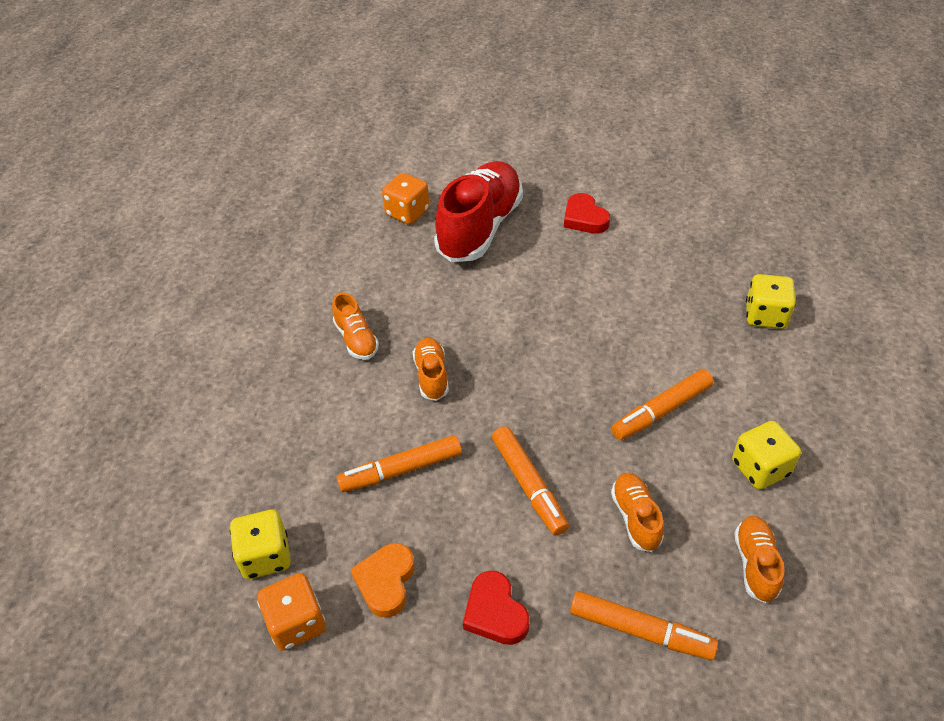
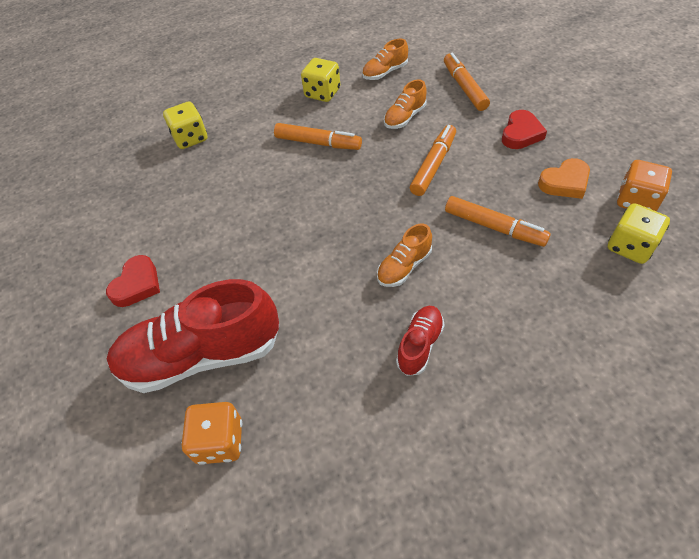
camera: 125 degrees left, 5 degrees up
orange shoe [332,293,379,360] -> red shoe [396,306,445,376]

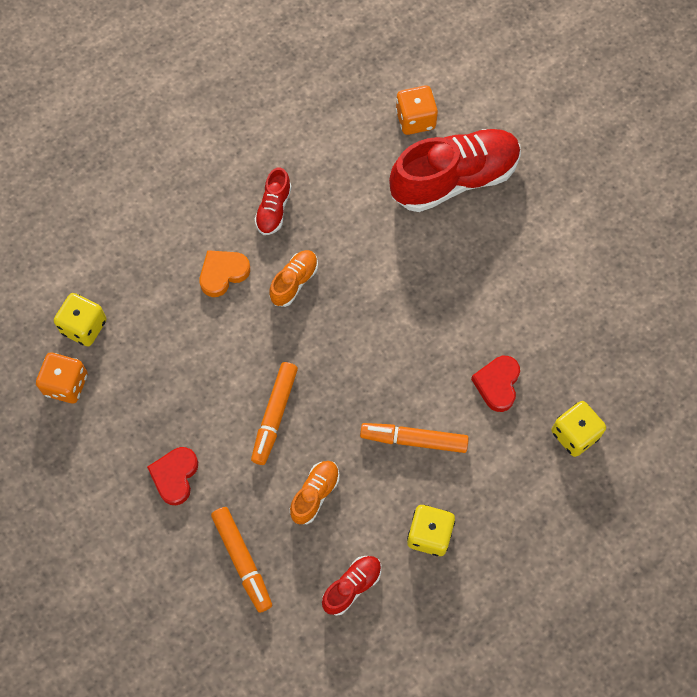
camera: 165 degrees right, 15 degrees up
red heart [106,255,160,307] -> red heart moved to [471,356,520,412]
orange shoe [362,39,408,80] -> red shoe [322,556,381,616]
orange marker [445,196,551,247] -> none
orange heart [538,158,590,199] -> orange heart moved to [200,250,250,297]

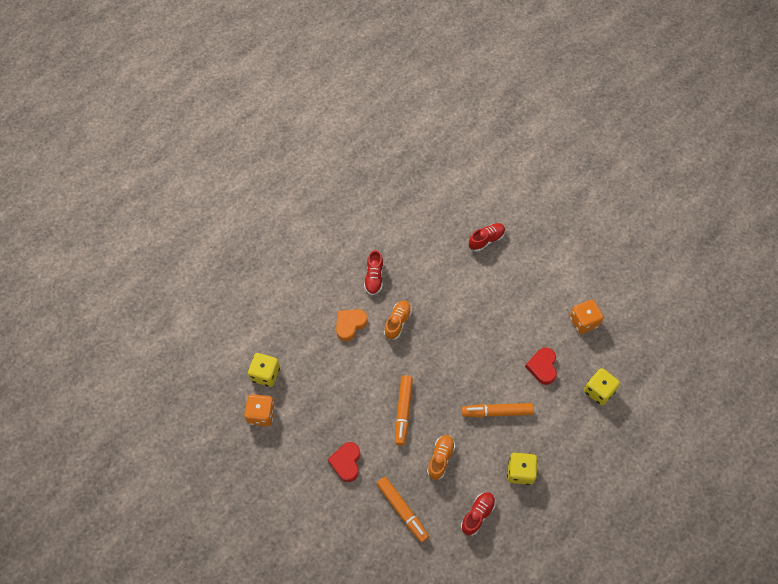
camera: 10 degrees left, 5 degrees down
red shoe [389,129,521,212] -> red shoe [469,223,505,252], size x0.47
orange dice [396,85,438,135] -> orange dice moved to [570,299,604,334]

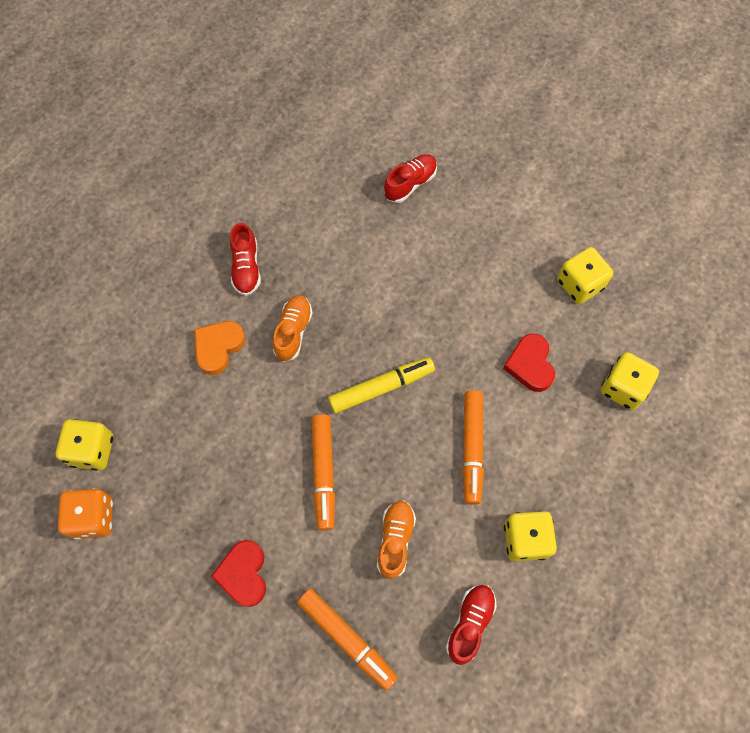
camera: 10 degrees left, 5 degrees up
orange marker [462,403,534,417] -> orange marker turned 75 degrees counterclockwise [462,390,484,504]
orange dice [570,299,604,334] -> yellow dice [557,247,613,304]
none -> yellow marker [328,357,435,413]

